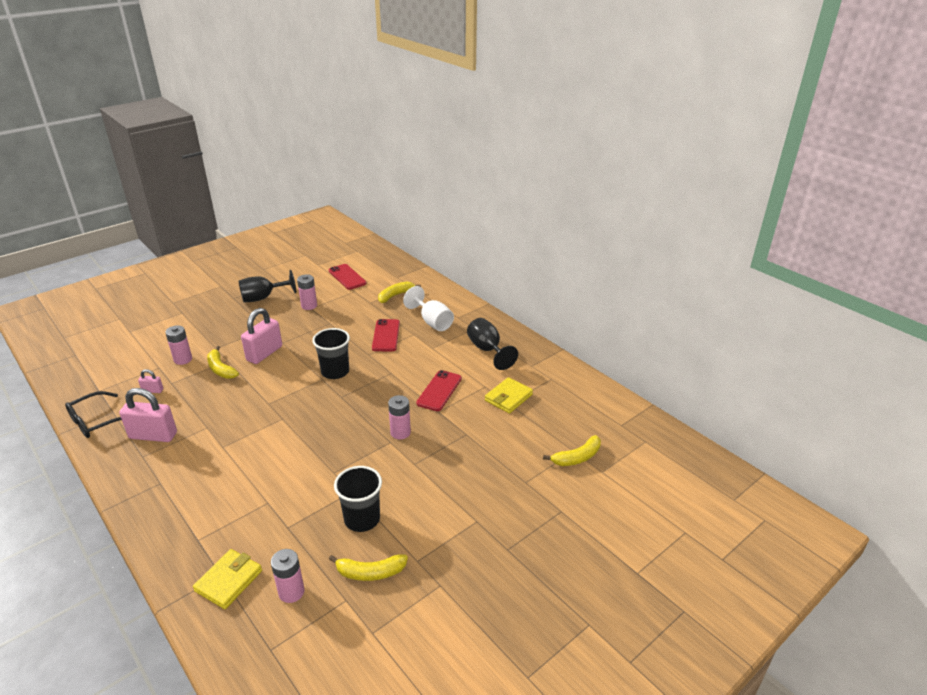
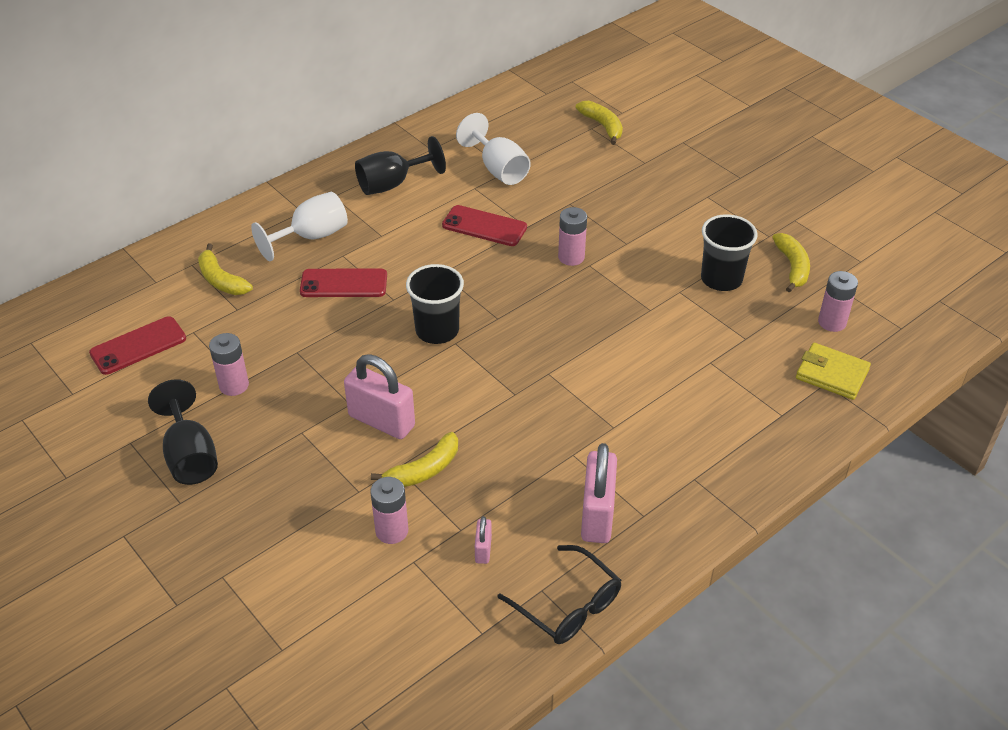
camera: 90 degrees left, 10 degrees up
yellow wallet [485,377,533,414] -> white goblet [456,113,531,185]

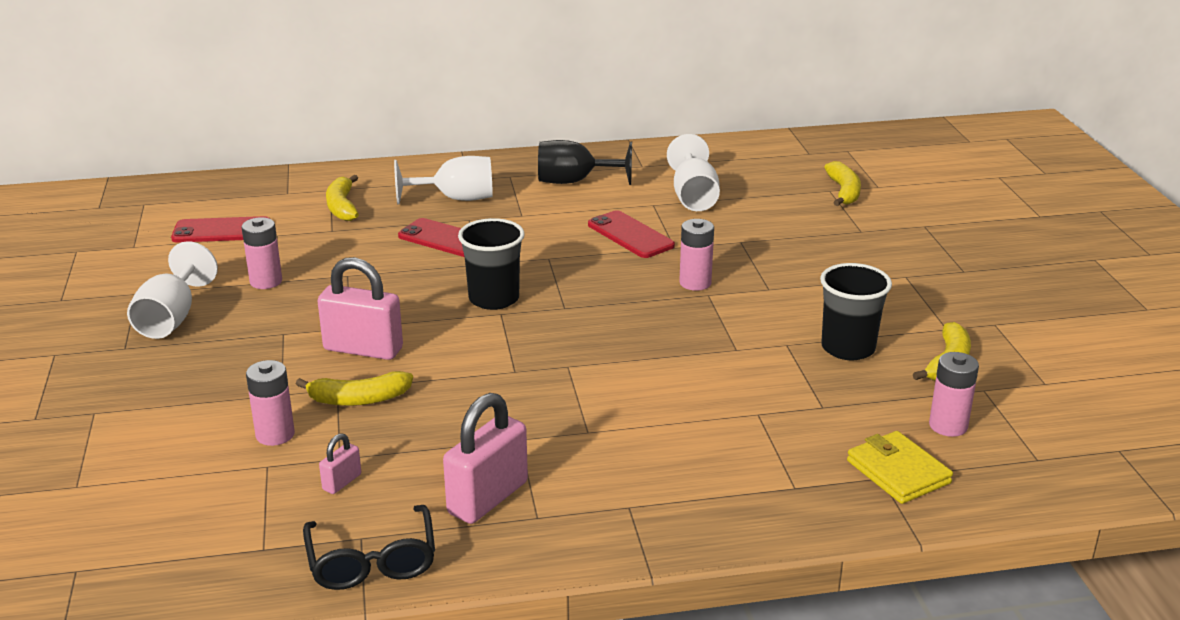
camera: 30 degrees right, 15 degrees down
black goblet [148,379,218,485] -> white goblet [127,241,218,339]
pink padlock [344,354,415,439] -> pink padlock turned 45 degrees counterclockwise [318,257,403,360]

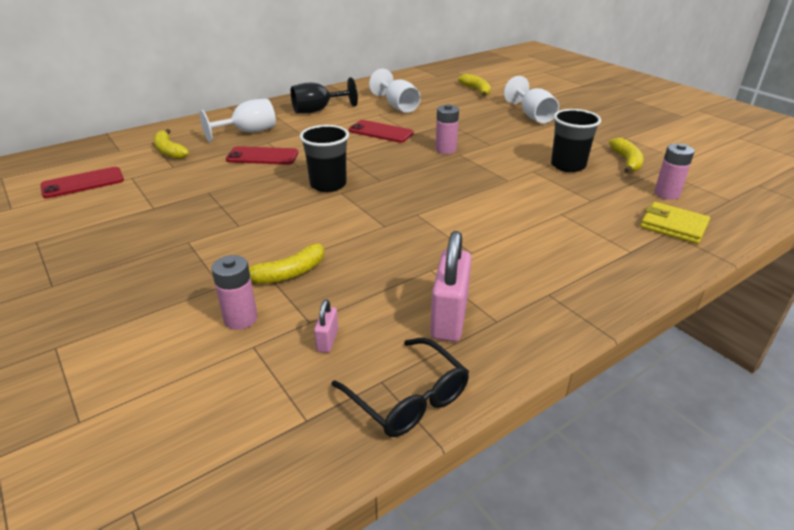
camera: 25 degrees left, 5 degrees up
white goblet [127,241,218,339] -> white goblet moved to [504,76,559,124]
pink battery [241,217,282,289] -> none
pink padlock [318,257,403,360] -> none

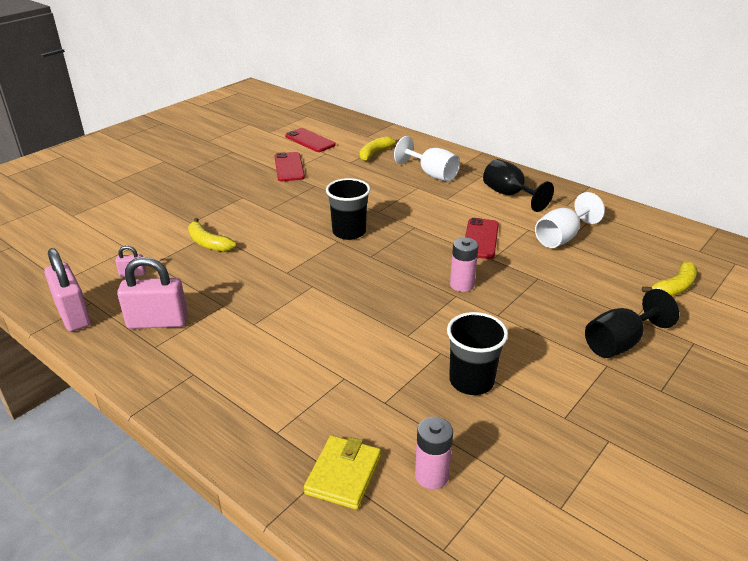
camera: 75 degrees right, 0 degrees up
pink battery [211,255,258,330] -> none
red phone [226,146,298,165] -> red phone moved to [275,152,305,181]
black glasses [332,338,469,437] -> pink padlock [44,248,91,332]
white goblet [504,76,559,124] -> black goblet [585,289,679,358]
yellow banana [609,138,644,173] -> none

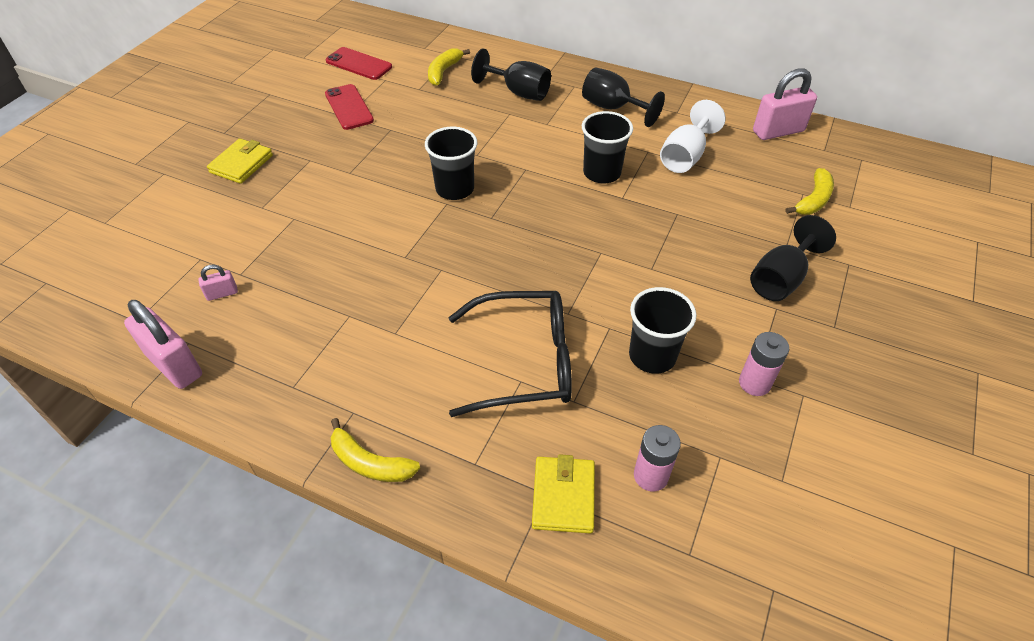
camera: 15 degrees left, 15 degrees up
pink padlock [117,257,188,329] -> pink padlock moved to [753,68,817,140]
yellow banana [188,218,236,252] -> yellow banana moved to [331,418,420,482]
white goblet [394,136,460,182] -> black goblet [471,49,551,101]
pink battery [450,237,479,292] -> pink battery moved to [739,332,789,396]
red phone [465,218,499,259] -> black cup [582,111,633,183]
none -> yellow wallet [207,138,273,184]
none -> black glasses [449,291,572,417]

